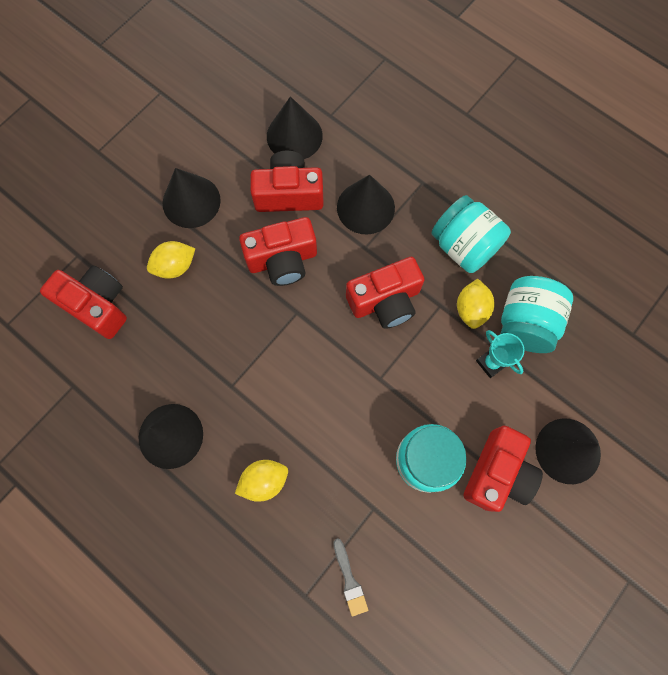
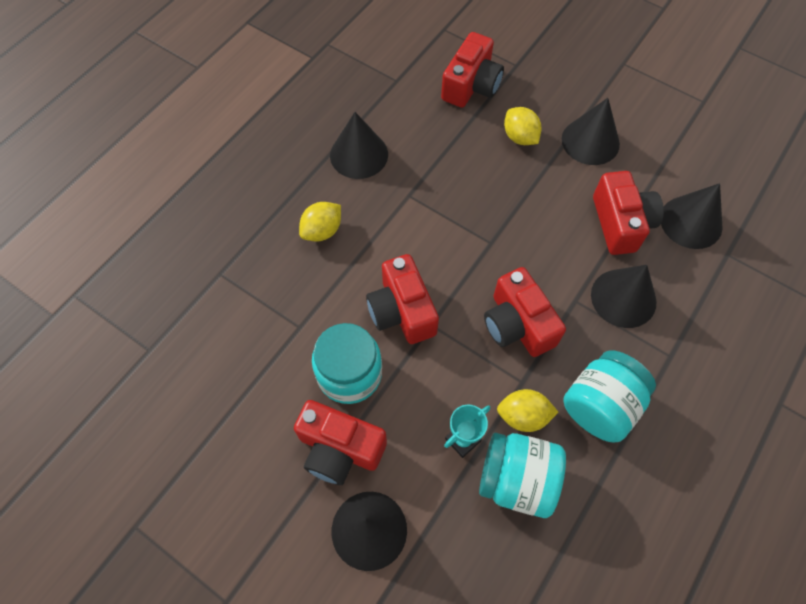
camera: 85 degrees right, 10 degrees down
yellow lemon [235,460,288,502] -> yellow lemon turned 75 degrees clockwise [299,202,341,241]
red camera [239,217,317,286] -> red camera moved to [366,254,439,344]
grey brush [333,538,368,617] -> none

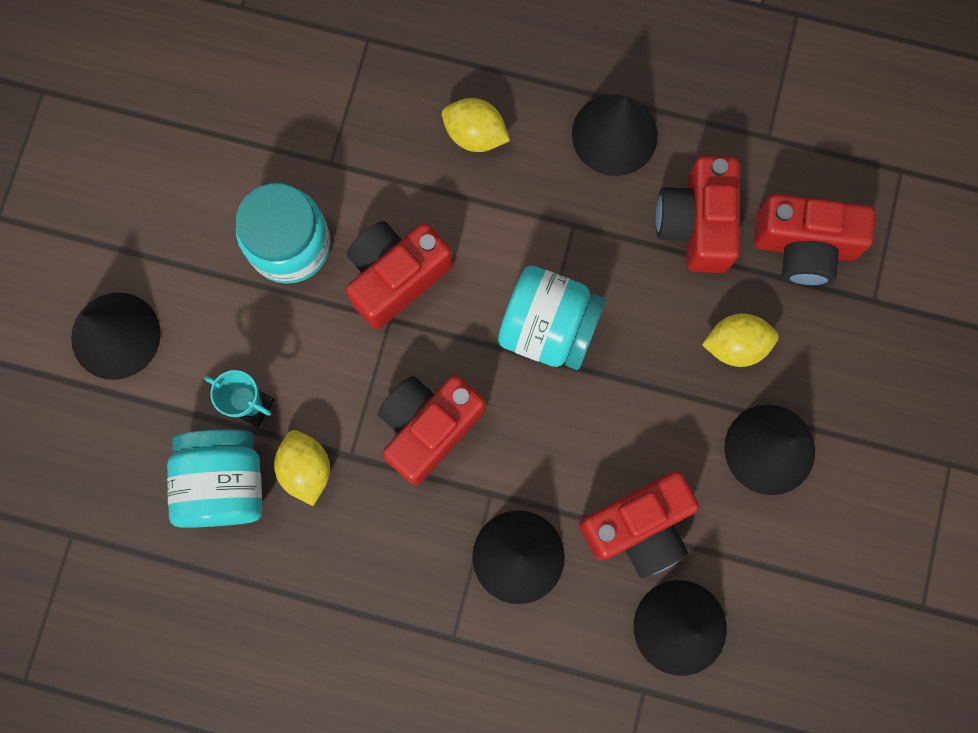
camera: 70 degrees right, 15 degrees up
red camera [294,400,387,485] -> red camera moved to [656,156,740,273]
yellow lemon [504,107,541,145] -> yellow lemon turned 45 degrees clockwise [702,313,779,367]
turquoise jar [563,350,656,442] -> turquoise jar moved to [498,266,606,370]

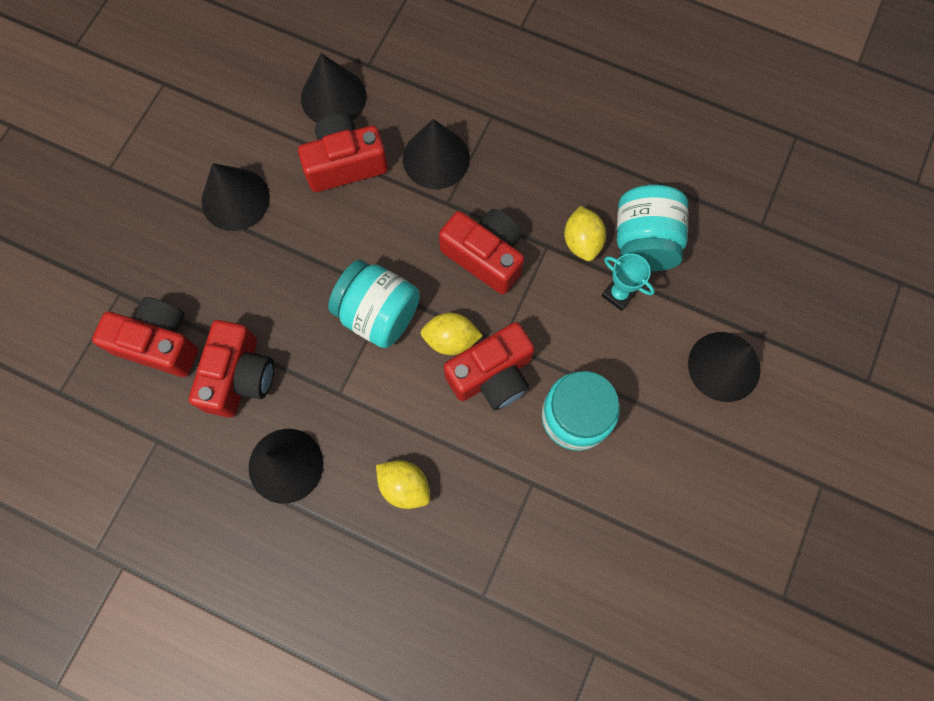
camera: 170 degrees left, 5 degrees down
red camera [378,375,485,485] -> red camera turned 105 degrees counterclockwise [439,209,524,295]
yellow lemon [702,313,779,367] -> yellow lemon moved to [421,312,483,355]

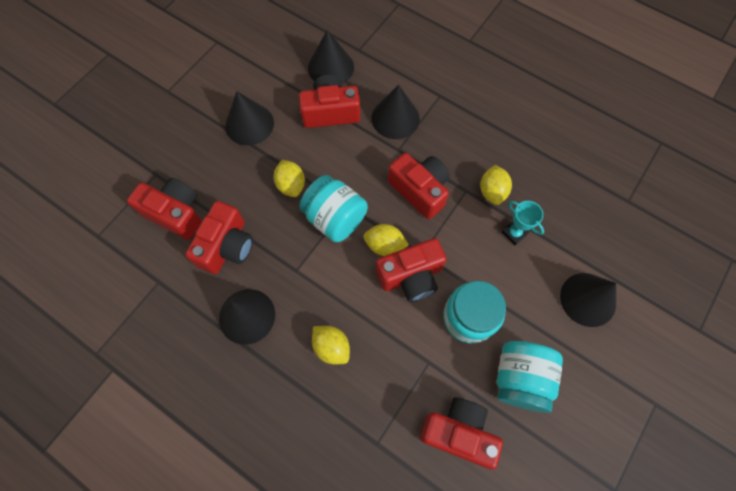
camera: 10 degrees right, 5 degrees down
turquoise jar [617,185,689,271] -> turquoise jar moved to [497,341,563,413]
none -> yellow lemon [273,160,305,197]
none -> red camera [420,397,503,469]

